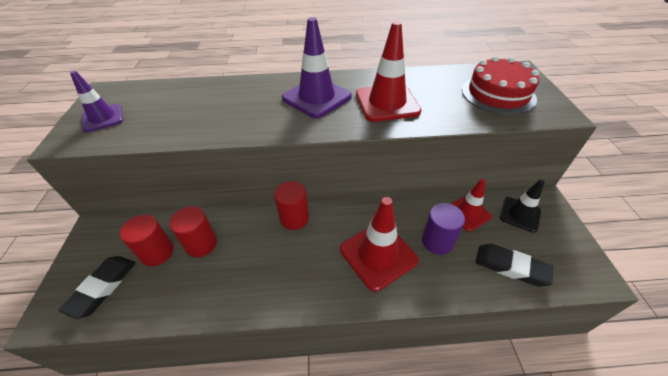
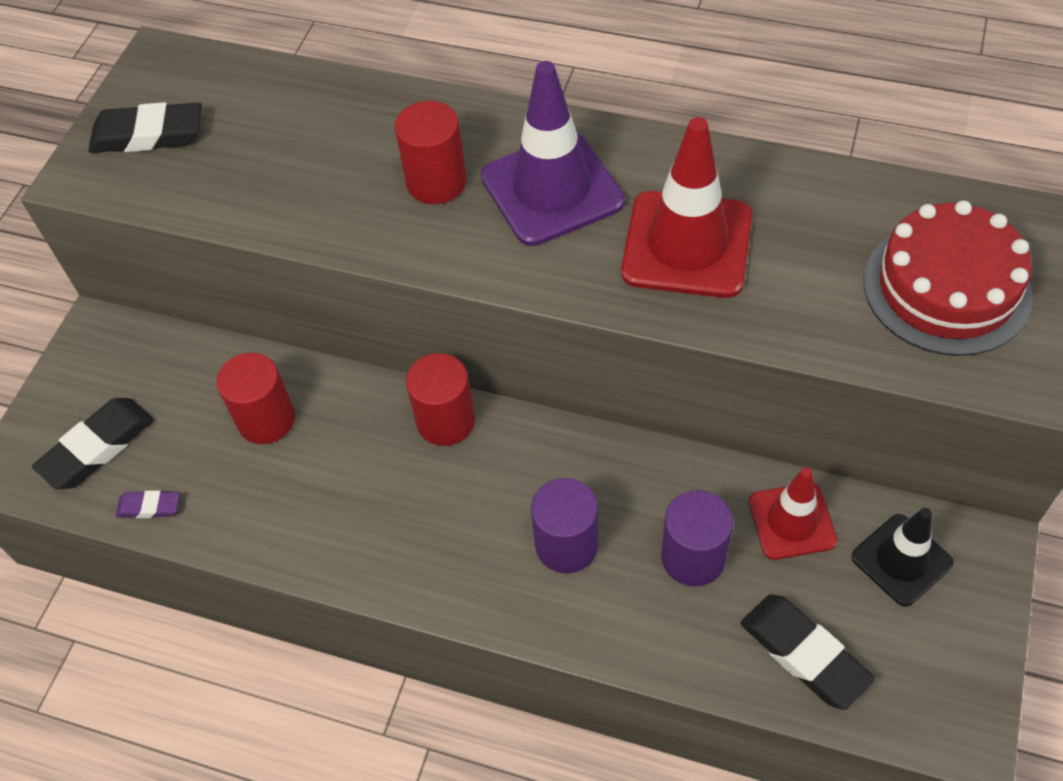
camera: 25 degrees right, 10 degrees up
purple traffic cone [70,71,123,132] -> black eraser [88,102,202,153]
red cylinder [120,215,174,266] -> red cylinder moved to [395,101,467,204]
red traffic cone [340,197,419,291] -> purple cylinder [531,478,598,573]
none -> purple eraser [115,491,180,518]

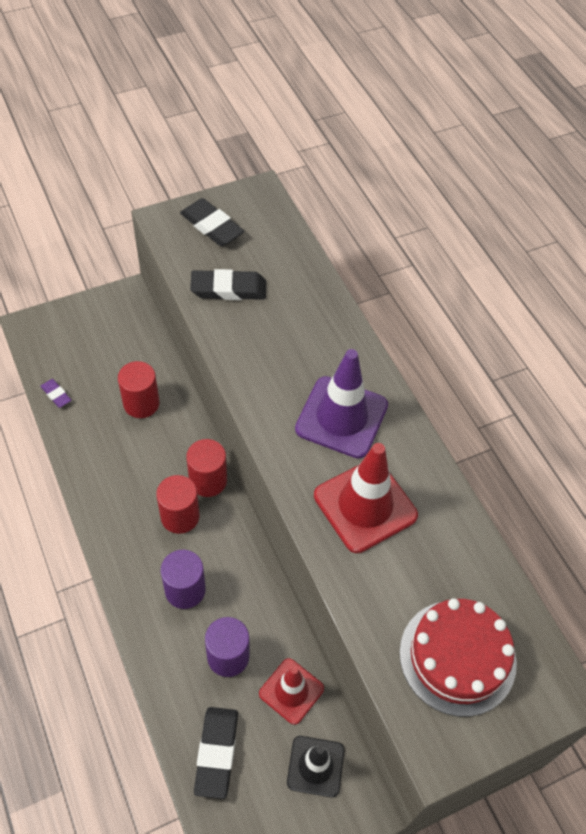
camera: 40 degrees right, 0 degrees up
black eraser [32,398,154,489] -> black eraser moved to [190,269,266,300]
red cylinder [395,101,467,204] -> red cylinder moved to [156,475,199,534]

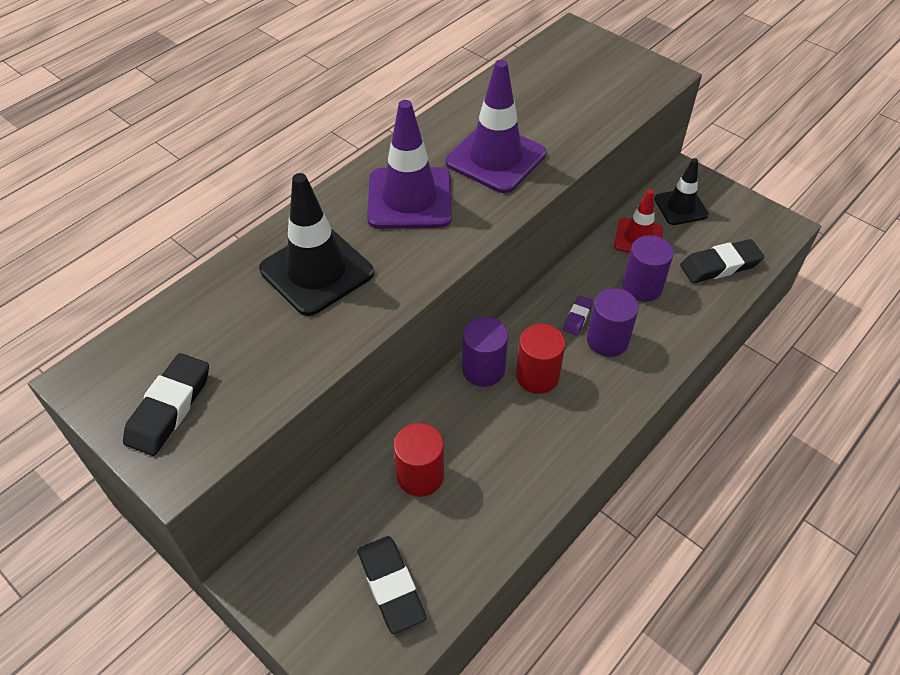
camera: 110 degrees left, 5 degrees down
purple eraser [40,379,71,408] -> purple eraser moved to [563,296,593,335]
red cylinder [186,439,227,497] -> purple cylinder [462,317,508,387]
black eraser [190,269,266,300] -> black eraser moved to [357,536,426,634]
red traffic cone [314,443,418,553] -> purple traffic cone [445,60,546,193]
red cake [399,598,517,717] -> none
none -> black traffic cone [259,173,374,316]

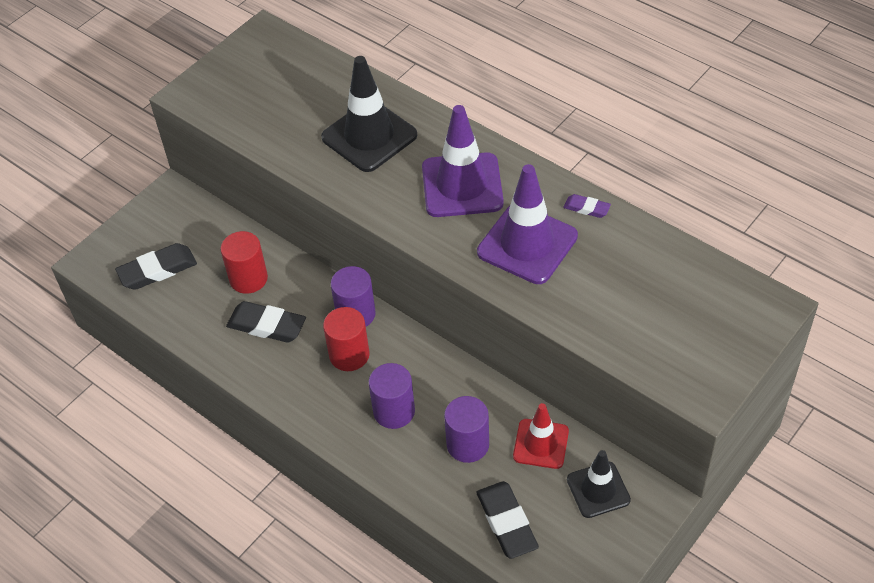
camera: 90 degrees right, 0 degrees up
black eraser [123,353,209,456] -> black eraser moved to [226,301,306,343]
purple eraser [563,296,593,335] -> purple eraser moved to [564,194,611,218]

